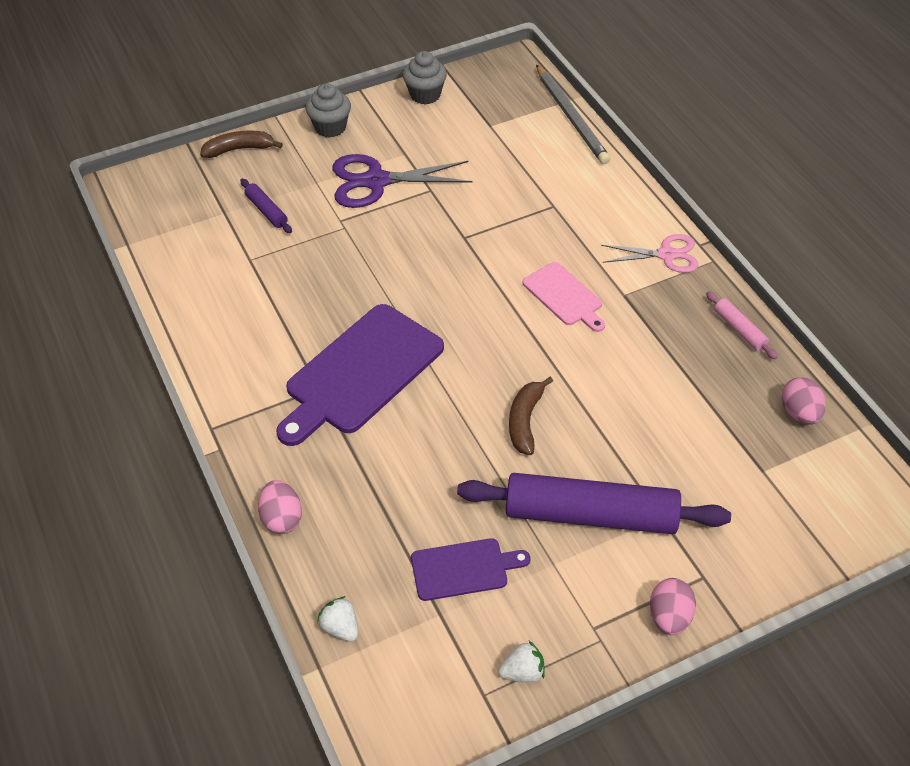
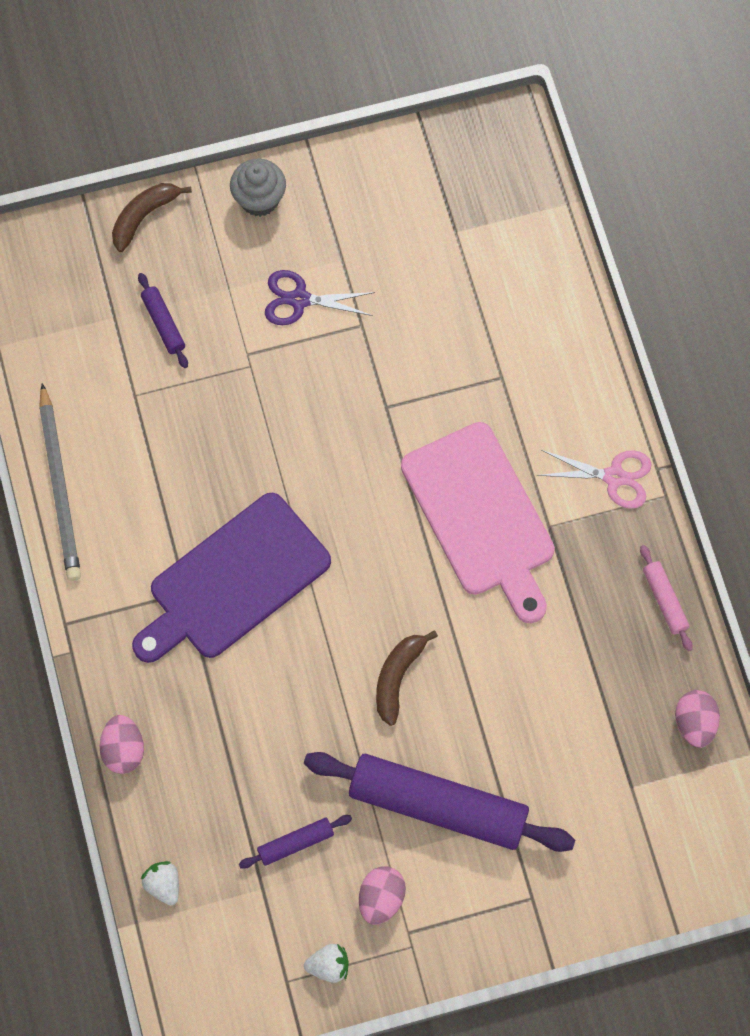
camera: 10 degrees right, 20 degrees up
brown banana [200,131,283,158] -> brown banana turned 45 degrees counterclockwise [112,183,192,252]
purple scissors [333,154,472,208] -> purple scissors [265,270,375,325], size x0.65
grey cupcake [403,51,447,105] -> none
purple cutting board [411,538,530,601] -> purple rolling pin [239,815,352,869]
pink cutting board [523,262,605,332] -> pink cutting board [401,422,555,623], size x1.86
grey pencil [536,65,610,164] -> grey pencil moved to [39,383,81,581]
pink egg [650,578,696,635] -> pink egg moved to [359,866,406,925]

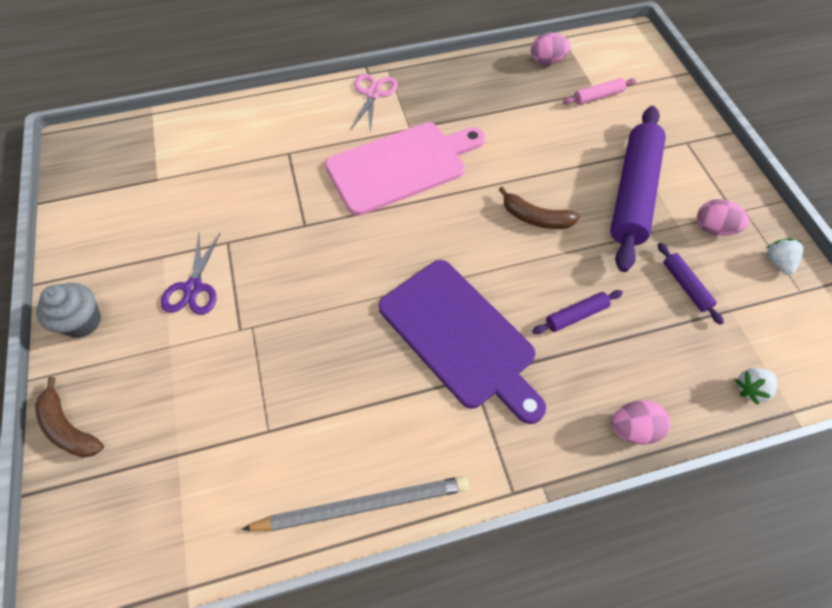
camera: 90 degrees left, 10 degrees down
purple rolling pin [138,273,188,368] -> purple rolling pin moved to [532,290,623,334]
pink rolling pin [640,545,693,651] -> pink rolling pin moved to [563,78,636,105]

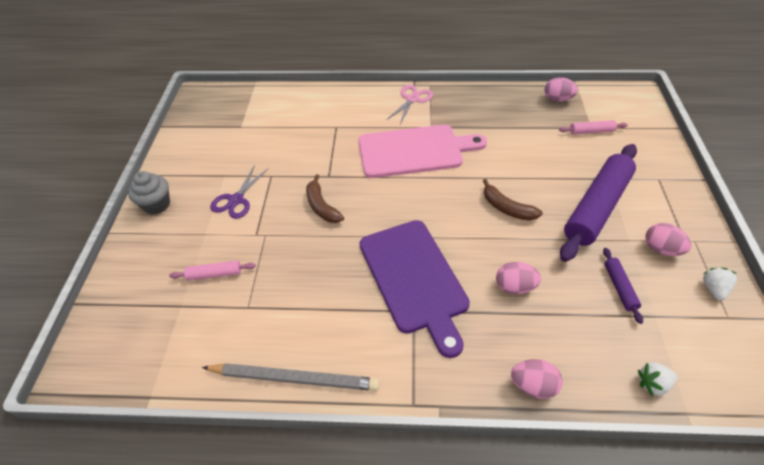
camera: 20 degrees right, 10 degrees down
brown banana [35,377,104,458] -> brown banana moved to [306,174,344,223]
purple rolling pin [532,290,623,334] -> pink egg [496,262,541,294]
none -> pink rolling pin [169,261,256,281]

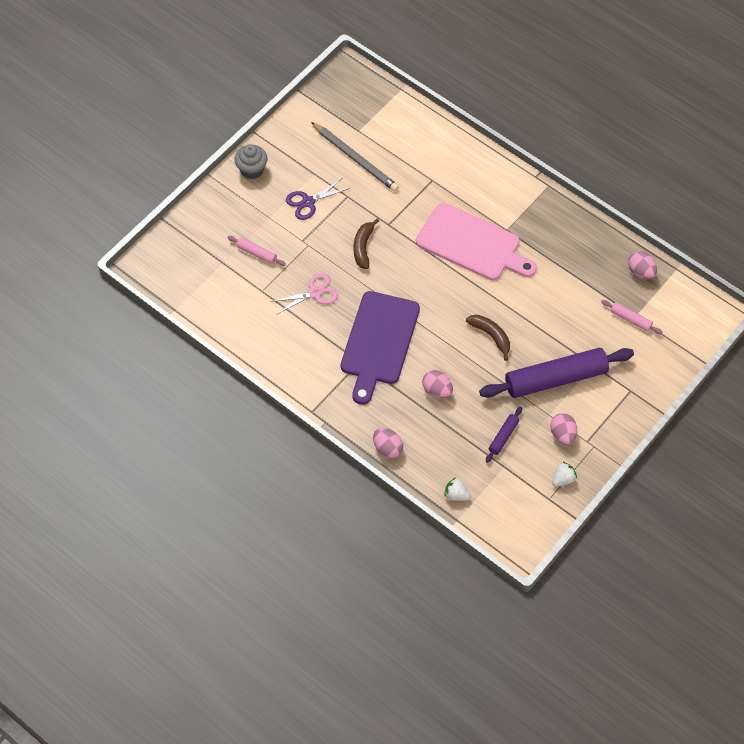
camera: 35 degrees right, 10 degrees up
grey pencil [202,363,380,391] -> grey pencil moved to [311,122,399,192]
pink scissors [386,85,433,124] -> pink scissors moved to [270,273,338,315]
brown banana [483,179,543,221] -> brown banana turned 150 degrees clockwise [466,315,510,361]

